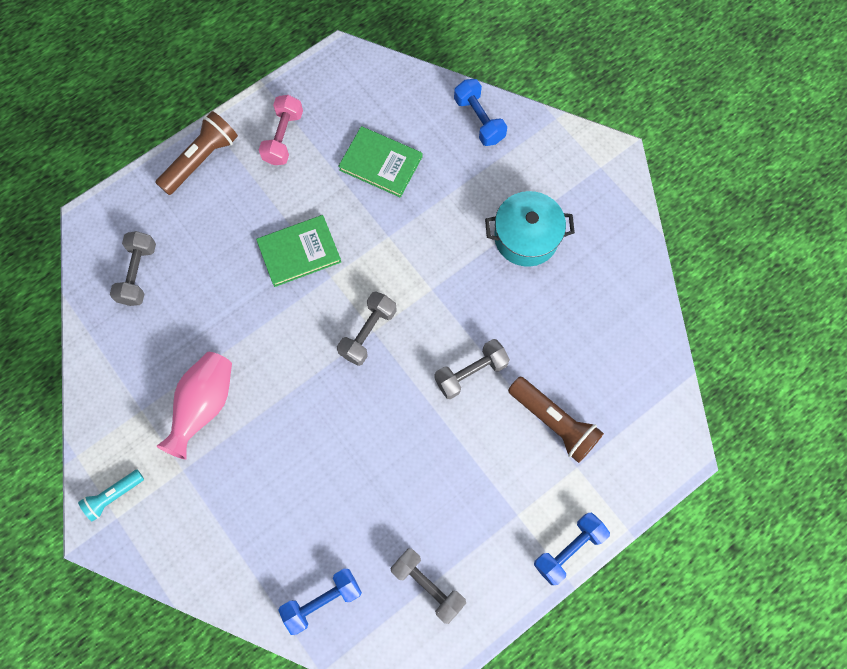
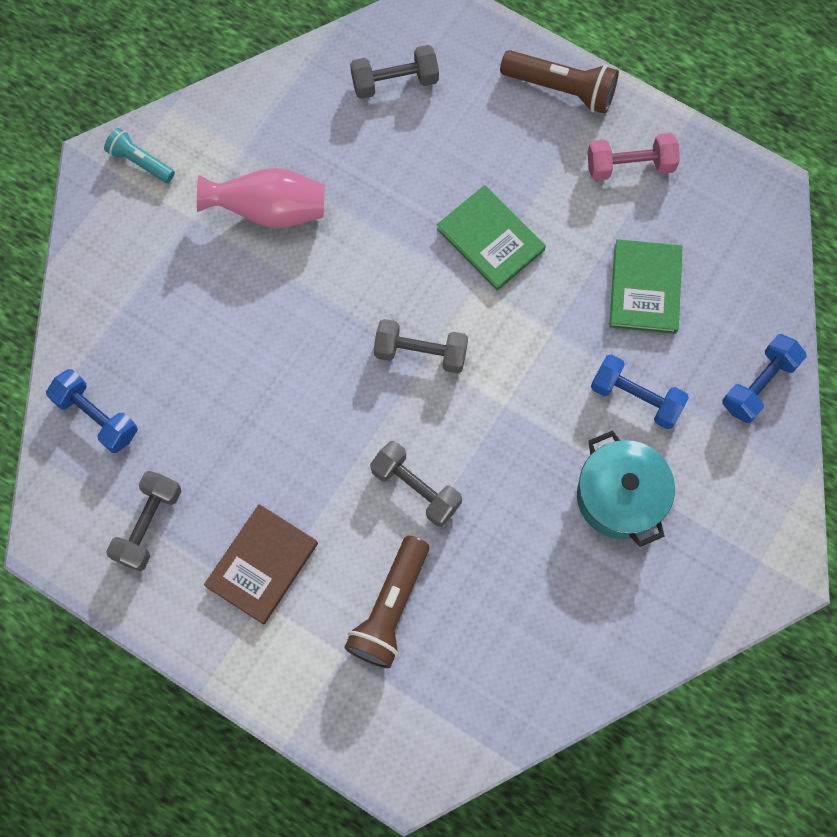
camera: 70 degrees right, 0 degrees up
blue dumbbell [534,513,610,585] -> blue dumbbell moved to [591,354,689,429]
none -> brown book [204,504,318,625]

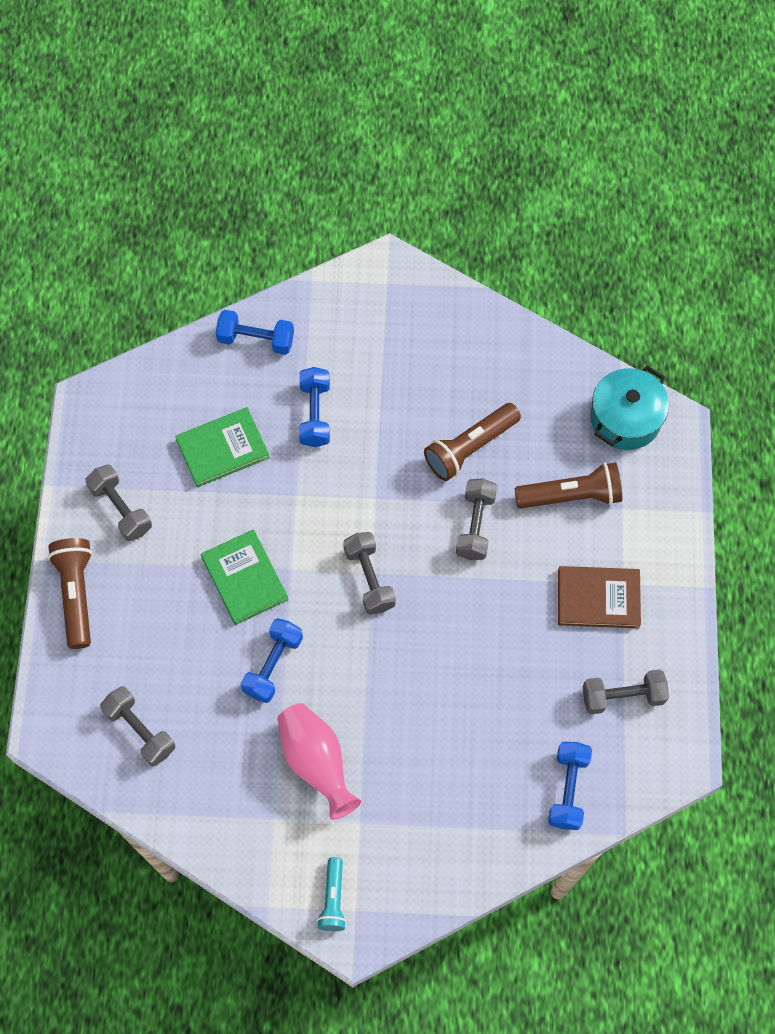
camera: 120 degrees left, 5 degrees down
green book [437,185,546,291] -> green book turned 45 degrees counterclockwise [201,529,289,625]
turquoise pot [577,430,675,547] -> turquoise pot moved to [591,365,669,450]
pink dumbbell [587,133,680,181] -> grey dumbbell [85,464,152,541]
none -> blue dumbbell [241,618,303,703]
none -> brown flashlight [424,403,521,481]

